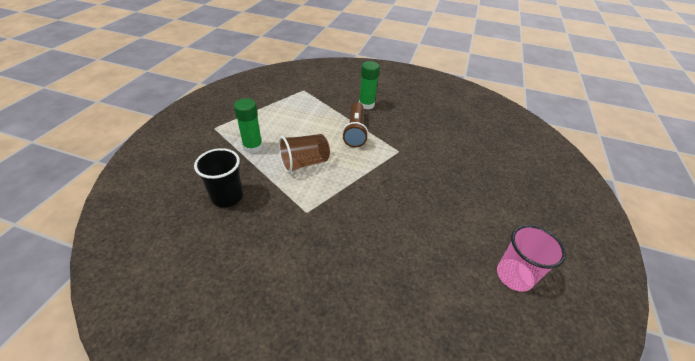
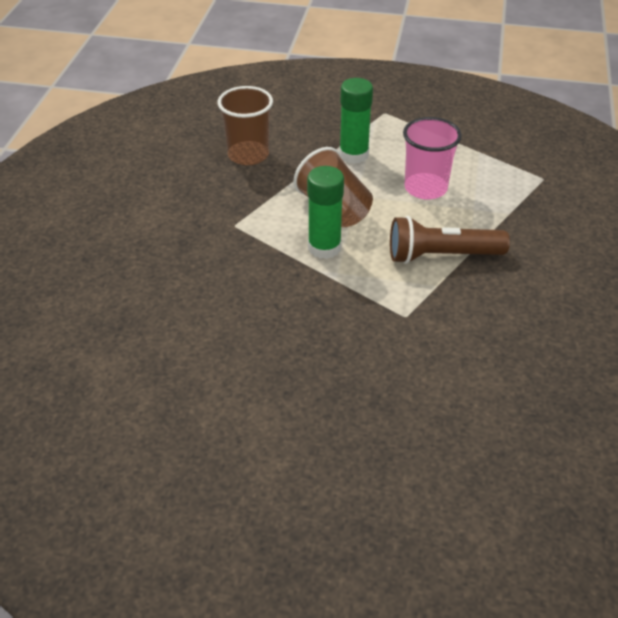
camera: 85 degrees right, 0 degrees up
black cup [194,148,243,207] -> brown cup [218,86,273,165]
green glue stick [359,61,380,109] -> green glue stick moved to [307,166,344,259]
pink cup [497,225,566,292] -> pink cup moved to [403,117,462,200]

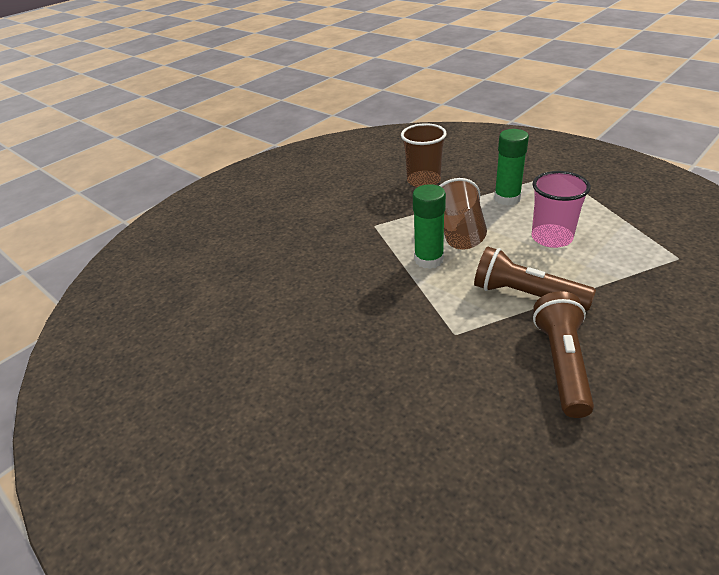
camera: 35 degrees right, 5 degrees down
none -> brown flashlight [533,291,594,418]

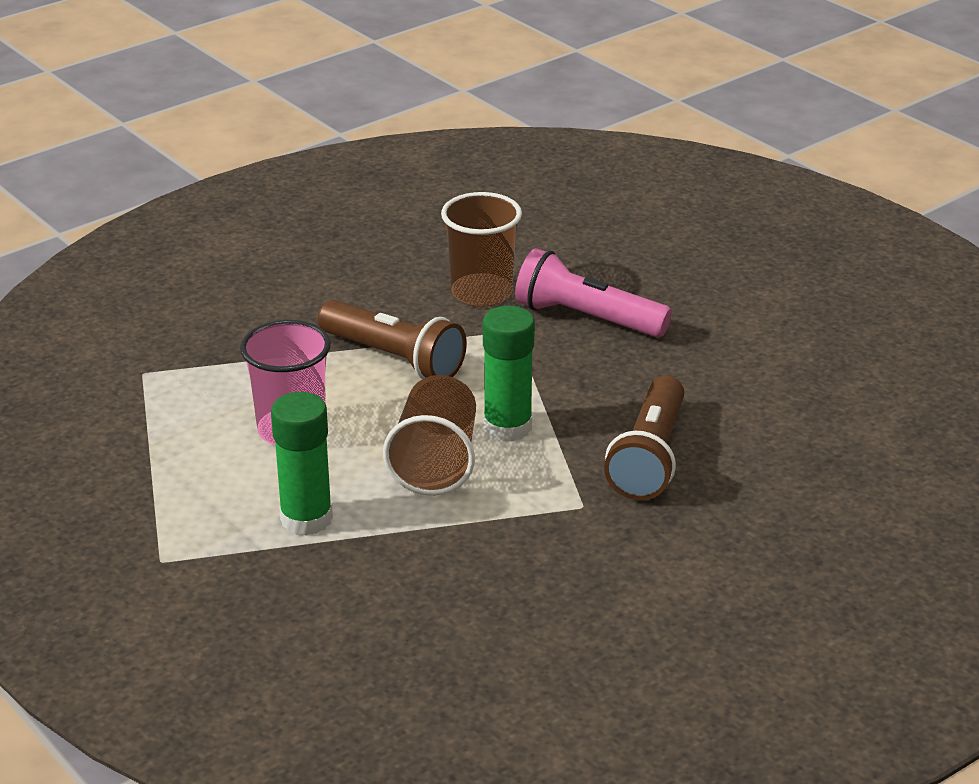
camera: 175 degrees left, 5 degrees down
brown cup [401,123,447,187] -> brown cup moved to [441,192,522,307]
brown flashlight [533,291,594,418] -> brown flashlight moved to [604,376,684,500]
none -> pink flashlight [515,248,672,337]

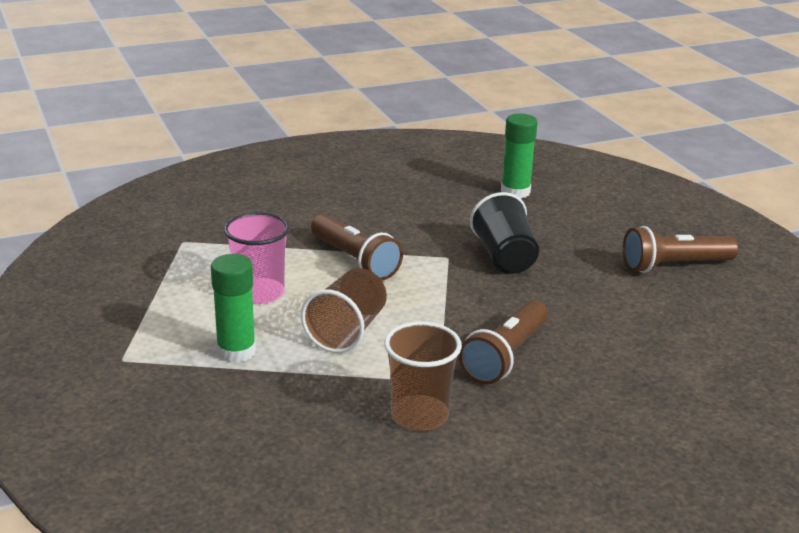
camera: 15 degrees right, 5 degrees down
brown cup [441,192,522,307] -> brown cup moved to [384,321,462,431]
green glue stick [483,306,535,442] -> green glue stick moved to [501,113,538,198]
pink flashlight [515,248,672,337] -> black cup [470,192,539,274]
none -> brown flashlight [622,226,739,273]

